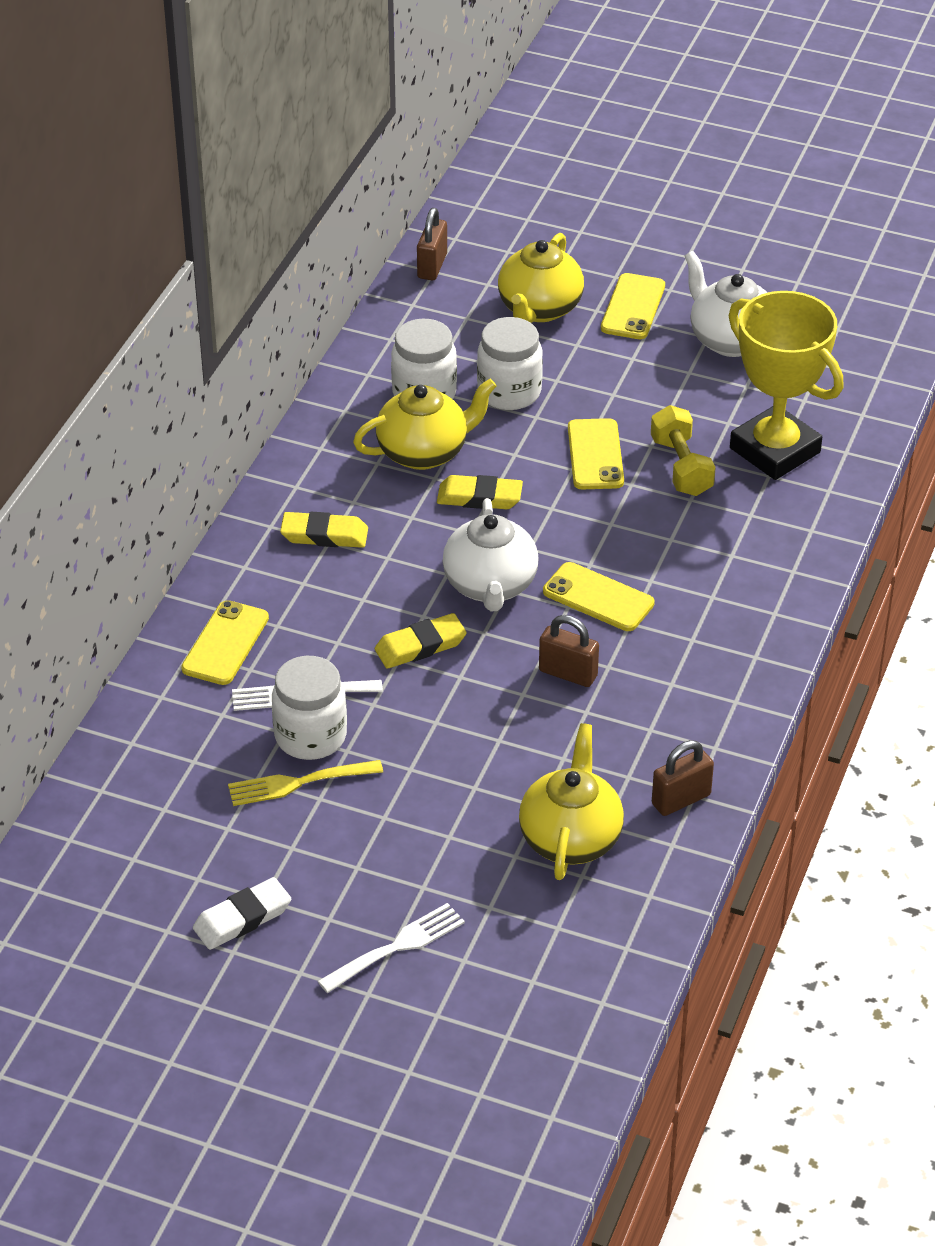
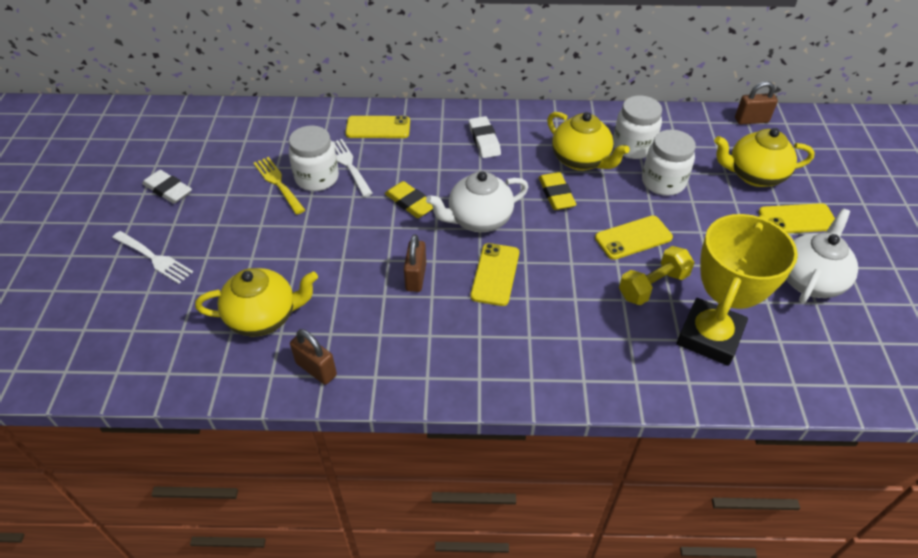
camera: 70 degrees right, 5 degrees up
yellow eraser [280,512,368,548] -> white eraser [469,116,501,158]

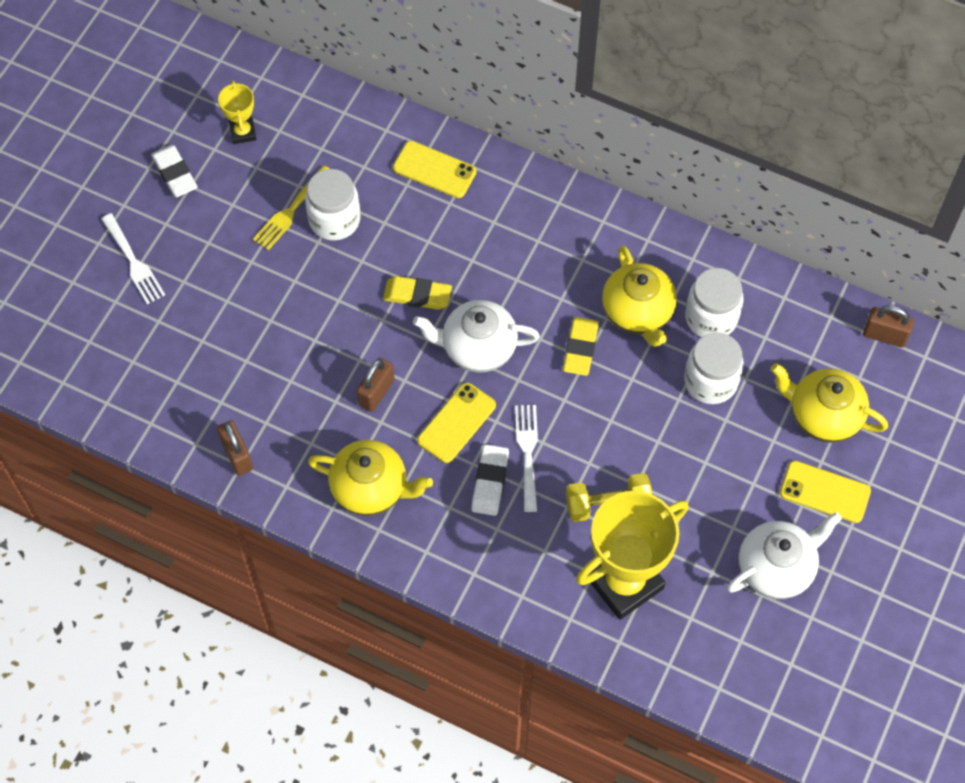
camera: 25 degrees right, 15 degrees up
yellow teapot [195,268,318,337] -> yellow teapot moved to [308,440,433,516]
yellow fork [254,157,305,215] -> yellow fork turned 135 degrees counterclockwise [253,165,330,250]
white fork [333,139,373,197] -> white fork moved to [515,405,538,512]
yellow eraser [385,181,433,218] -> yellow eraser turned 60 degrees counterclockwise [383,276,452,310]
white eraser [469,116,501,158] -> white eraser moved to [471,444,509,516]
yellow phone [595,216,673,260] -> none
none -> yellow trophy [218,81,257,144]

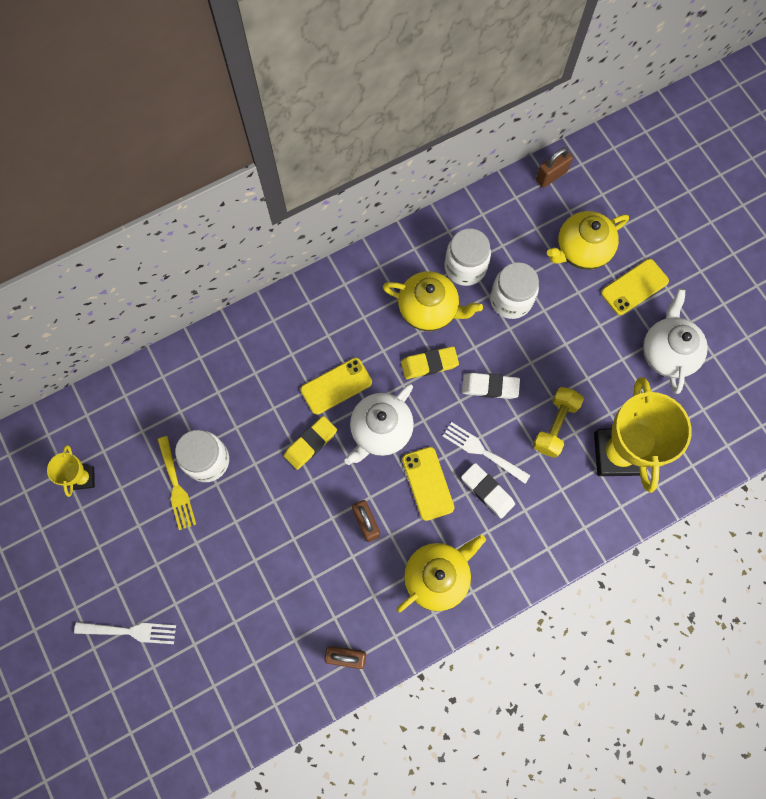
camera: 55 degrees left, 10 degrees up
white eraser [151,145,197,197] -> white eraser moved to [462,373,520,399]
yellow trophy [218,81,257,144] -> yellow trophy turned 60 degrees clockwise [47,445,95,497]
yellow phone [393,141,476,198] -> yellow phone moved to [301,358,372,415]
yellow eraser [563,317,599,376] -> yellow eraser turned 60 degrees counterclockwise [401,346,459,379]

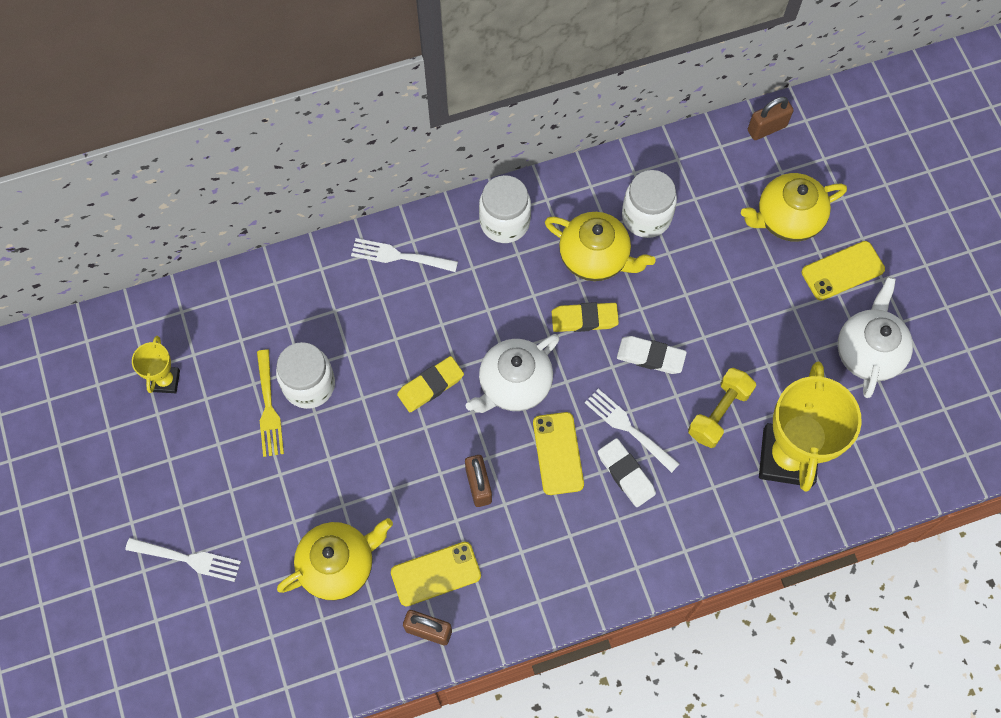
camera: 10 degrees right, 5 degrees down
yellow phone [301,358,372,415] -> yellow phone moved to [391,542,481,606]
yellow teapot [397,535,486,613] -> yellow teapot moved to [277,518,393,600]
white jar [490,262,539,319] -> white jar moved to [479,175,531,243]
none -> white fork [351,238,458,272]

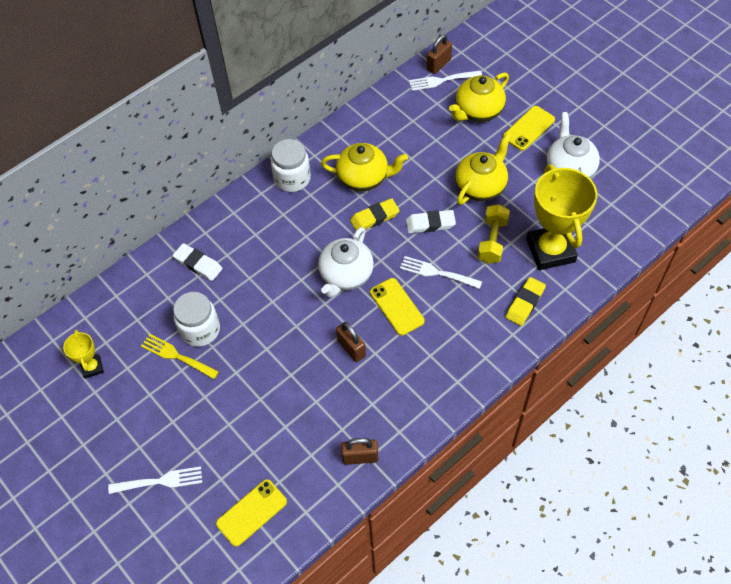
camera: 20 degrees left, 10 degrees down
yellow fork [257,350,284,457] -> yellow fork turned 150 degrees clockwise [141,334,219,379]
yellow teapot [277,518,393,600] -> yellow teapot moved to [455,134,511,205]
white fork [351,238,458,272] -> white fork moved to [409,70,482,91]
yellow phone [391,542,481,606] -> yellow phone moved to [216,479,287,547]
yellow eraser [397,356,464,412] -> yellow eraser moved to [506,277,546,326]
white eraser [598,438,656,507] -> white eraser moved to [173,243,222,281]
white jar [622,170,677,238] -> none

